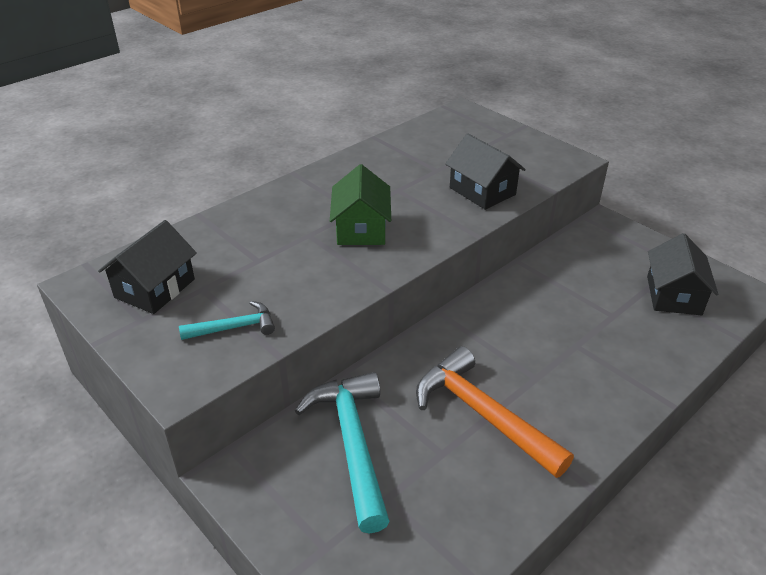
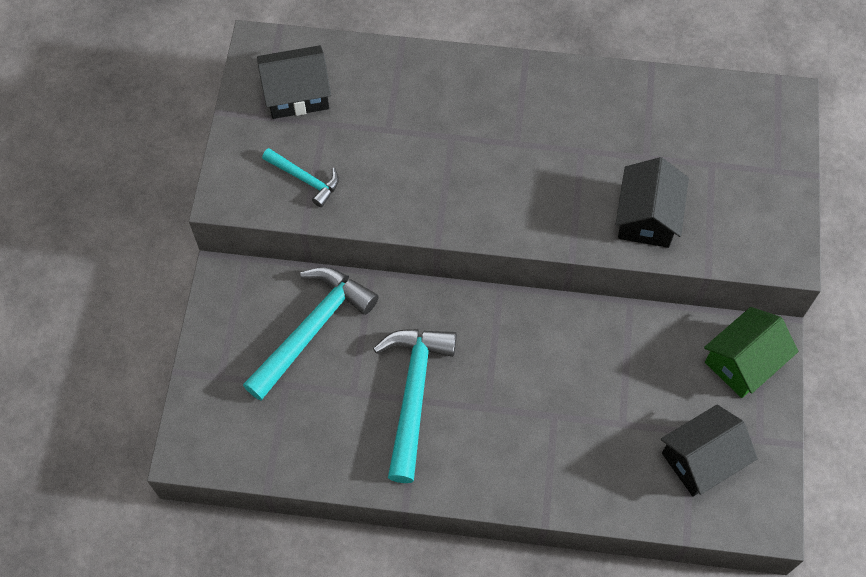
camera: 50 degrees right, 25 degrees up
green house [330,164,391,245] -> green house moved to [704,307,798,398]
orange hammer [416,346,574,478] -> turquoise hammer [373,329,457,483]

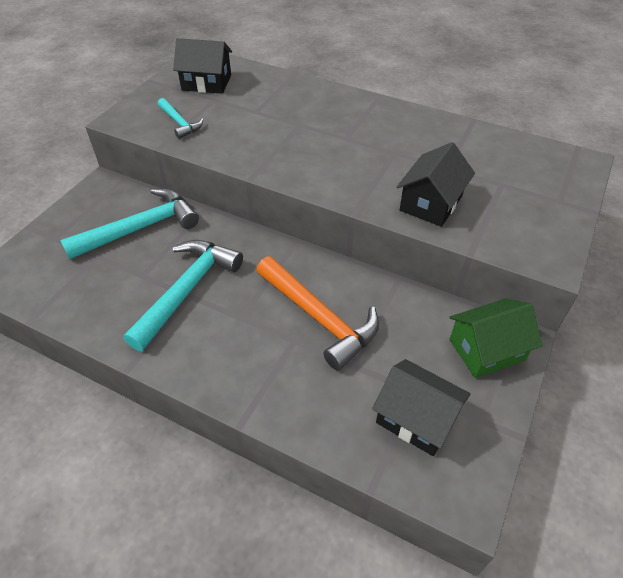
camera: 20 degrees right, 15 degrees down
black house [661,405,758,497] -> black house turned 45 degrees clockwise [372,359,471,456]
none -> orange hammer [256,257,379,371]

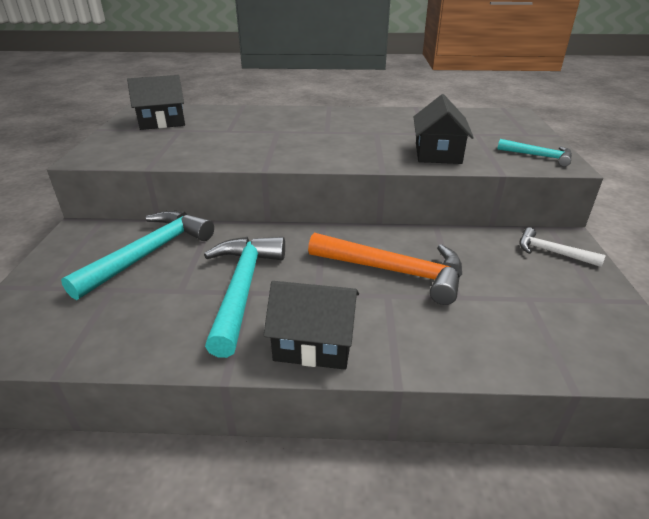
camera: 25 degrees left, 15 degrees down
turquoise hammer [158,98,203,139] -> turquoise hammer moved to [497,139,572,167]
black house [372,359,471,456] -> black house moved to [263,281,359,370]
green house [449,298,543,378] -> white hammer [519,227,606,267]

